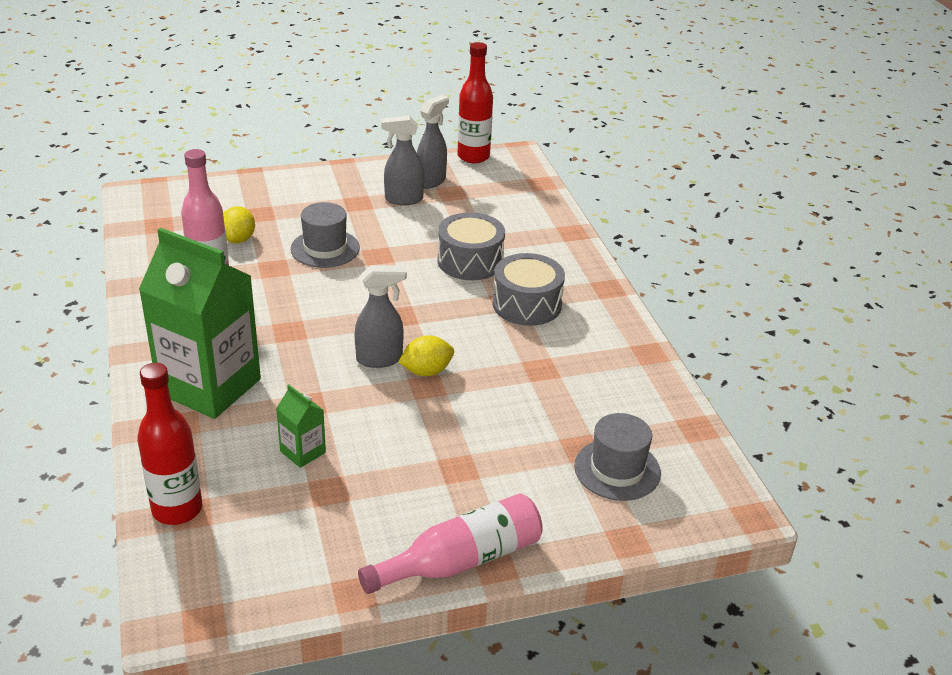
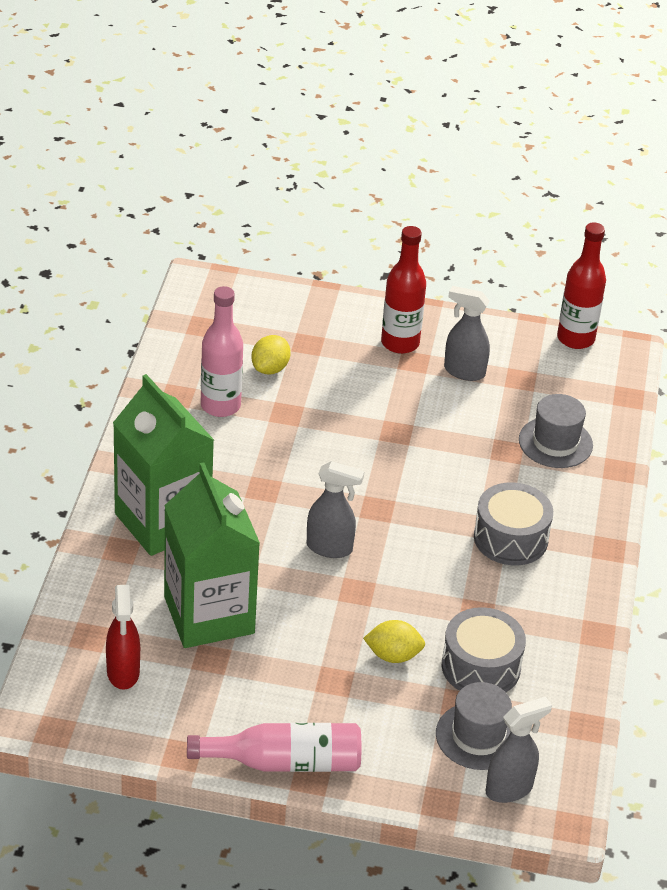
camera: 25 degrees right, 5 degrees up
red bottle [137,363,202,525] -> red bottle moved to [381,226,426,354]
green carton [276,385,326,468] -> green carton [164,463,260,648], size x2.37
grey hat [291,202,360,268] -> grey hat moved to [519,394,593,468]
yellow lemon [398,335,454,376] -> yellow lemon moved to [363,620,425,663]
grey spray bottle [417,95,449,189] -> grey spray bottle moved to [486,697,552,803]
grey drum [438,212,505,280] -> grey drum moved to [442,607,526,692]
none -> red spray bottle [106,585,140,689]

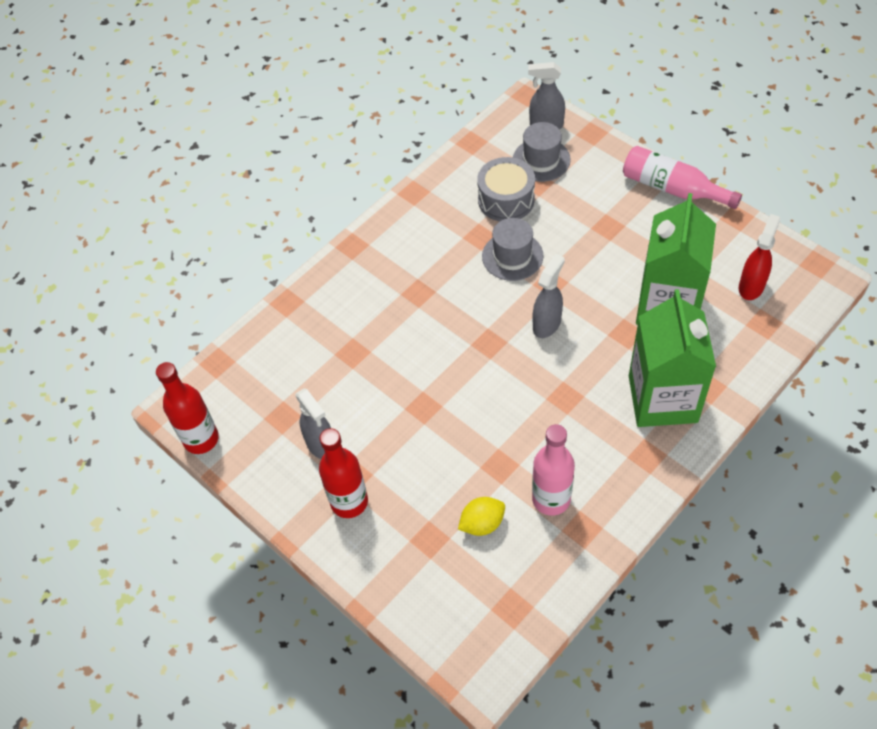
camera: 140 degrees left, 15 degrees up
grey spray bottle [307,461,364,558] -> grey spray bottle turned 75 degrees clockwise [533,254,565,338]
yellow lemon [363,620,425,663] -> none
grey drum [474,482,553,565] -> none
grey hat [519,394,593,468] -> grey hat moved to [482,218,544,281]

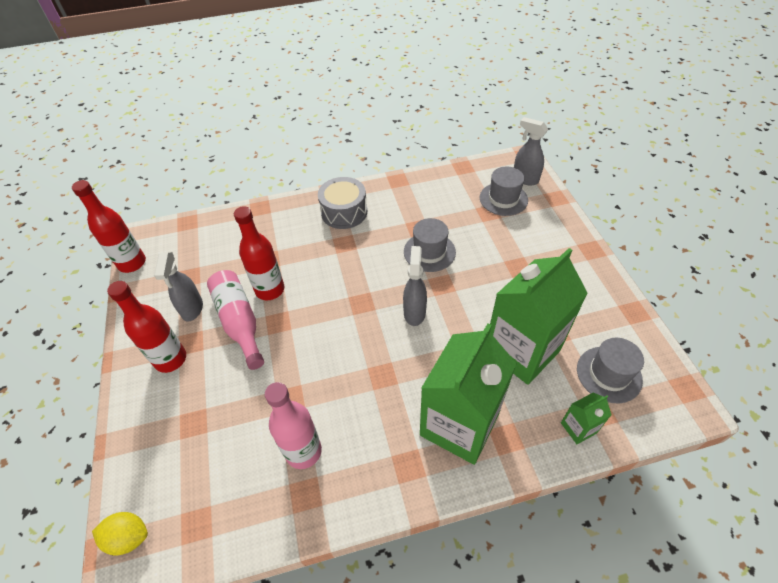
camera: 30 degrees right, 5 degrees down
yellow lemon [458,497,505,536] -> yellow lemon moved to [92,512,148,556]
grey drum [477,157,535,221] -> grey drum moved to [318,177,367,229]
grey spray bottle [533,254,565,338] -> grey spray bottle turned 60 degrees counterclockwise [403,246,427,326]
pink bottle [623,146,742,209] -> pink bottle moved to [207,270,264,370]
red spray bottle [739,214,780,300] -> grey hat [577,338,644,403]
none -> red bottle [234,206,284,300]
none -> green carton [561,393,611,444]

